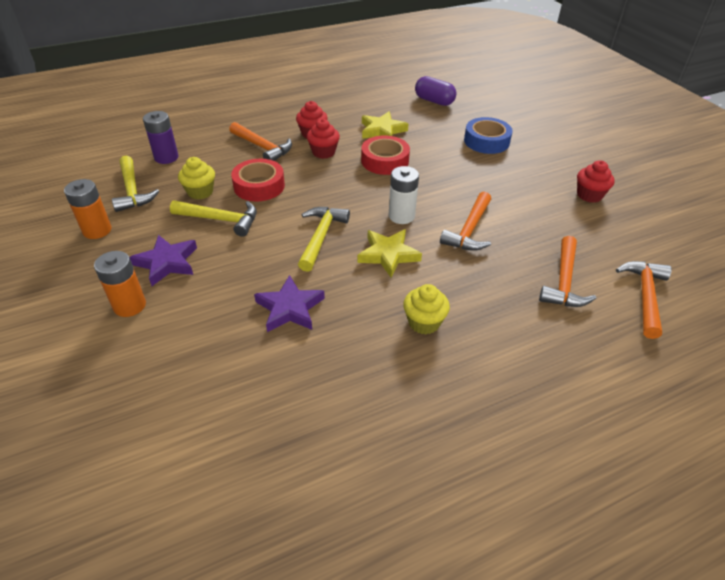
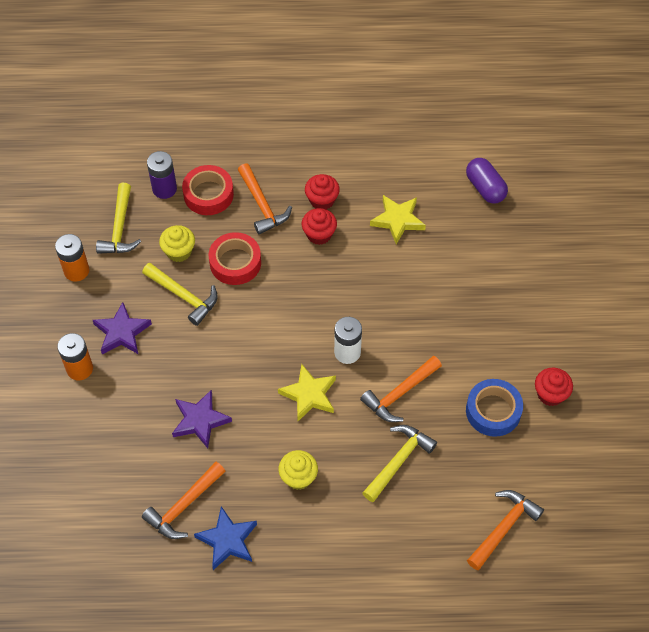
camera: 25 degrees right, 15 degrees up
yellow hammer [298,207,350,272] -> yellow hammer moved to [362,425,437,502]
red tape [361,135,410,175] -> red tape moved to [182,165,234,215]
blue tape [464,117,513,154] -> blue tape moved to [466,379,523,437]
orange hammer [539,236,596,307] -> orange hammer moved to [142,462,226,539]
none -> blue star [194,506,257,570]

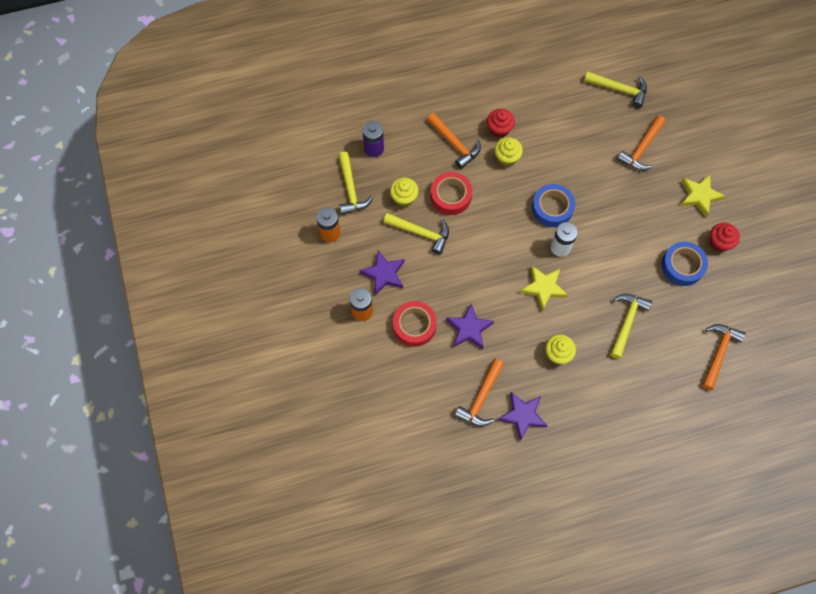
camera: 15 degrees left, 10 degrees up
red tape [182,165,234,215] -> red tape moved to [393,301,437,347]
blue star [194,506,257,570] -> purple star [498,392,548,441]
red cupcake [302,208,337,245] -> yellow cupcake [494,137,523,166]
orange hammer [360,356,442,422] -> orange hammer moved to [617,116,665,170]
yellow star [370,195,426,244] -> yellow star moved to [680,174,726,217]
purple capsule [466,158,508,204] -> yellow hammer [584,71,647,108]
none -> blue tape [532,184,575,227]

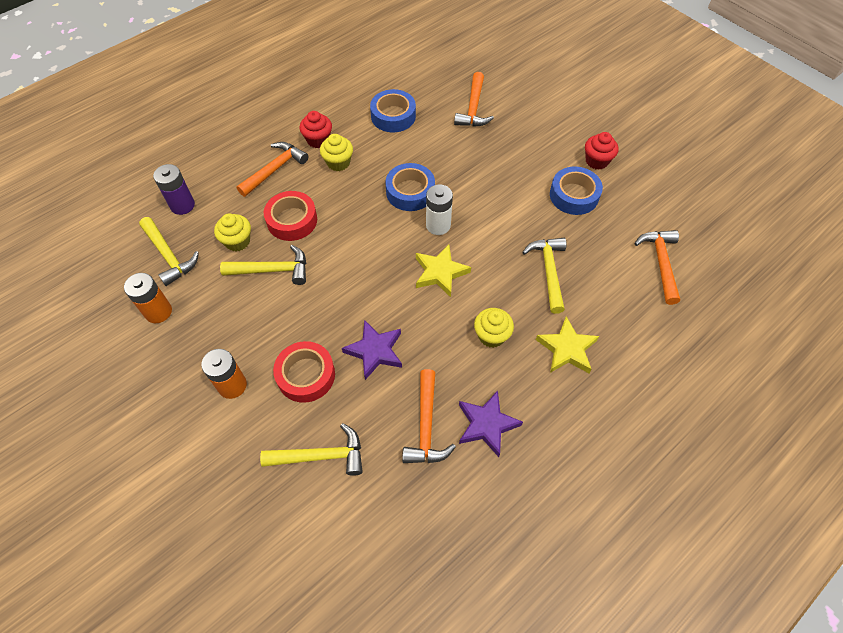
camera: 25 degrees left, 10 degrees down
purple star [360,250,405,296] -> none
orange hammer [427,113,481,169] -> orange hammer turned 75 degrees counterclockwise [236,142,309,197]
yellow hammer [584,71,647,108] -> yellow hammer moved to [260,423,363,476]
yellow star [680,174,726,217] -> yellow star moved to [536,316,599,373]
none -> blue tape [370,89,416,132]

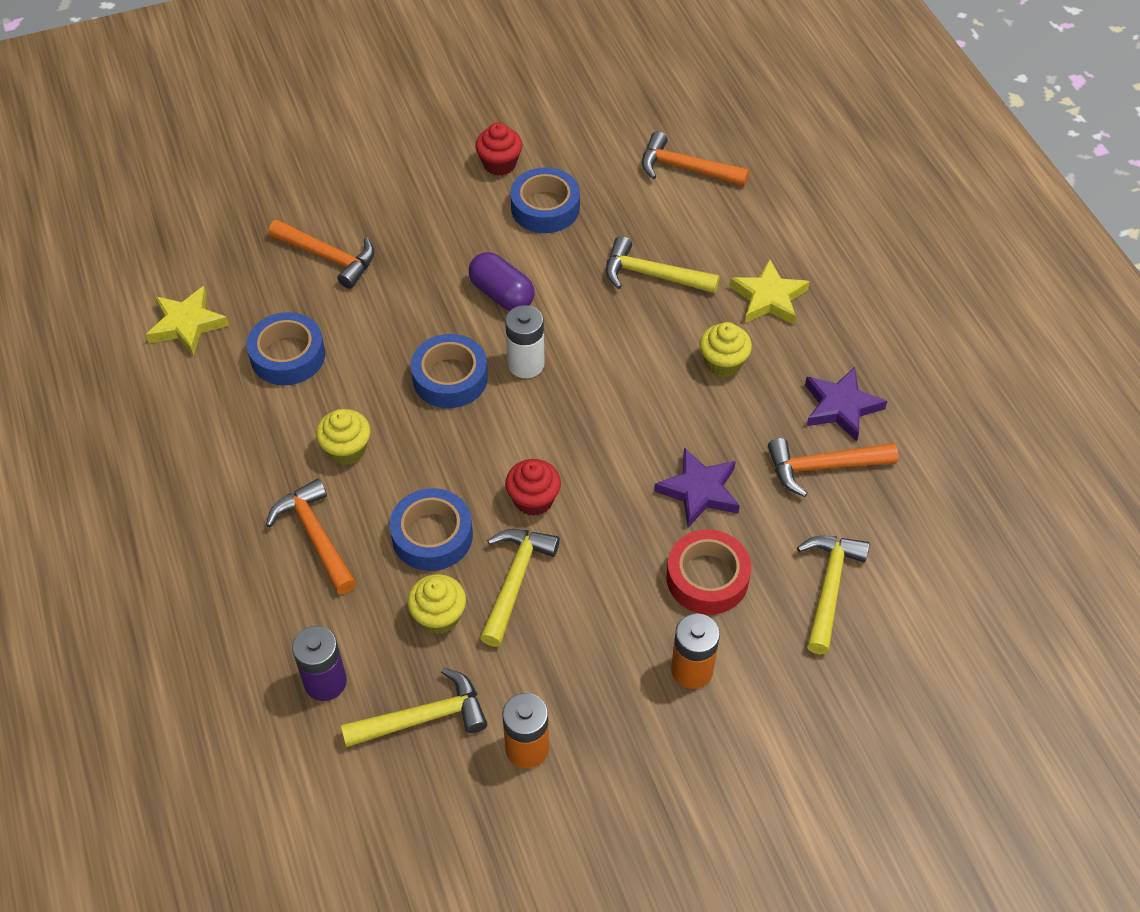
camera: 70 degrees left, 5 degrees down
red tape [264,191,317,241] -> blue tape [390,488,473,571]
red cupcake [300,111,332,148] -> red cupcake moved to [505,459,561,516]
orange hammer [402,369,456,463] -> orange hammer turned 150 degrees clockwise [768,438,898,497]
yellow star [416,244,471,297] -> yellow star moved to [146,286,229,356]
none -> purple capsule [469,252,534,311]

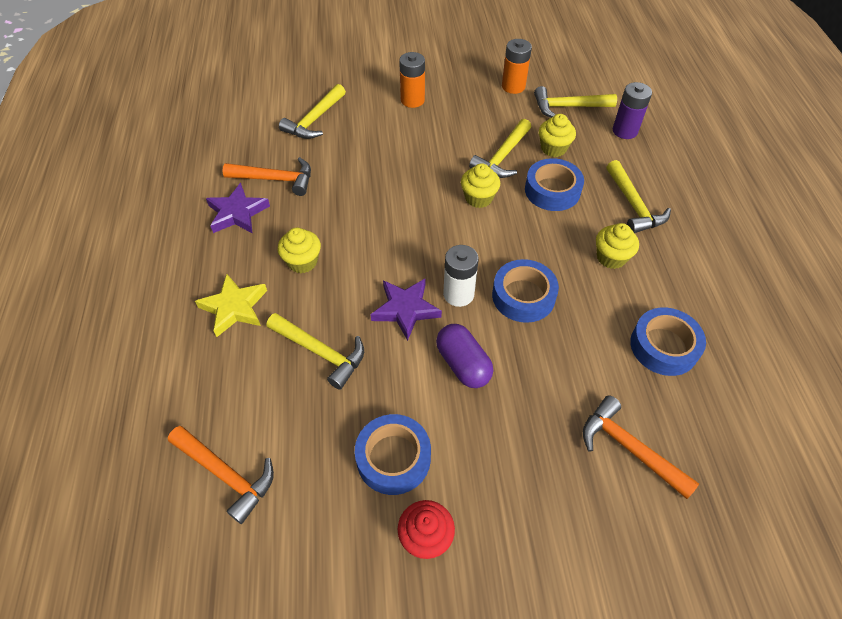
camera: 165 degrees left, 0 degrees up
yellow star [146,286,229,356] -> none
orange hammer [266,479,357,594] -> yellow hammer [606,160,671,233]
red cupcake [505,459,561,516] -> yellow cupcake [461,163,500,208]
purple star [654,448,740,528] -> purple star moved to [370,279,442,341]
red tape [666,530,751,614] -> none

